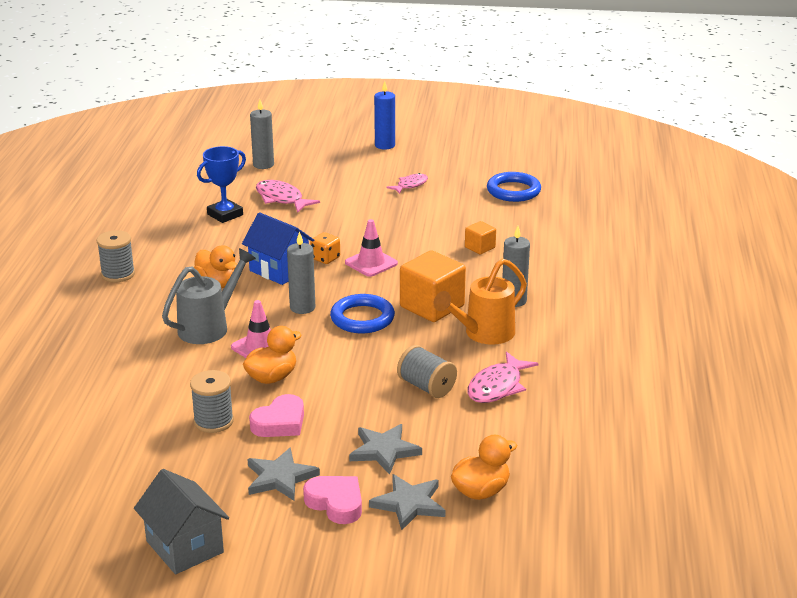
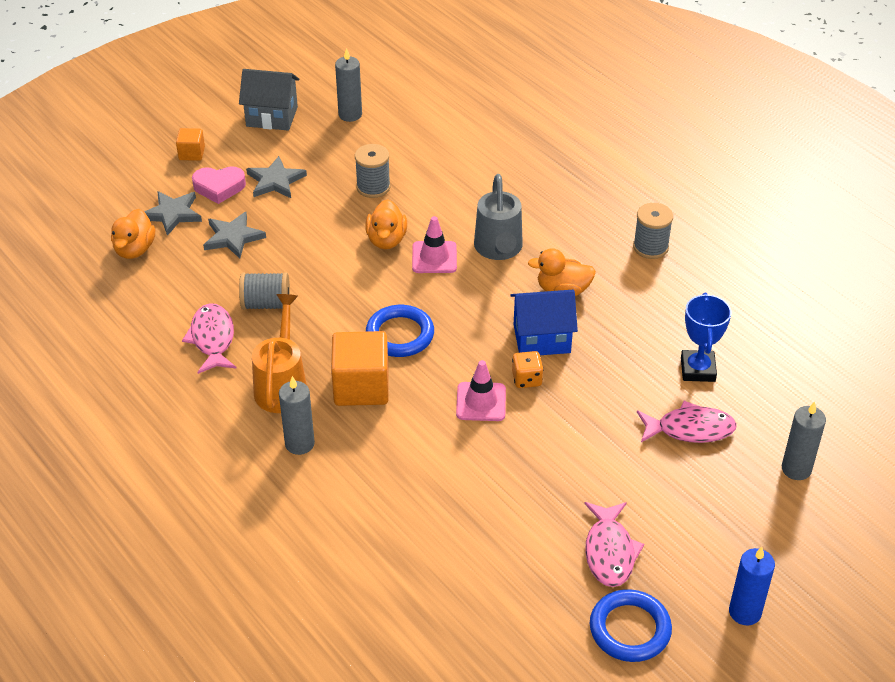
camera: 135 degrees right, 15 degrees up
pink heart [249,394,304,437] -> none
grey candle [287,231,315,314] -> grey candle moved to [335,48,362,122]
pink fish [386,173,428,194] -> pink fish [584,502,644,587], size x1.56
orange cube [465,221,496,254] -> orange cube moved to [176,128,205,161]
blue ring [487,172,541,202] -> blue ring moved to [590,589,672,662]

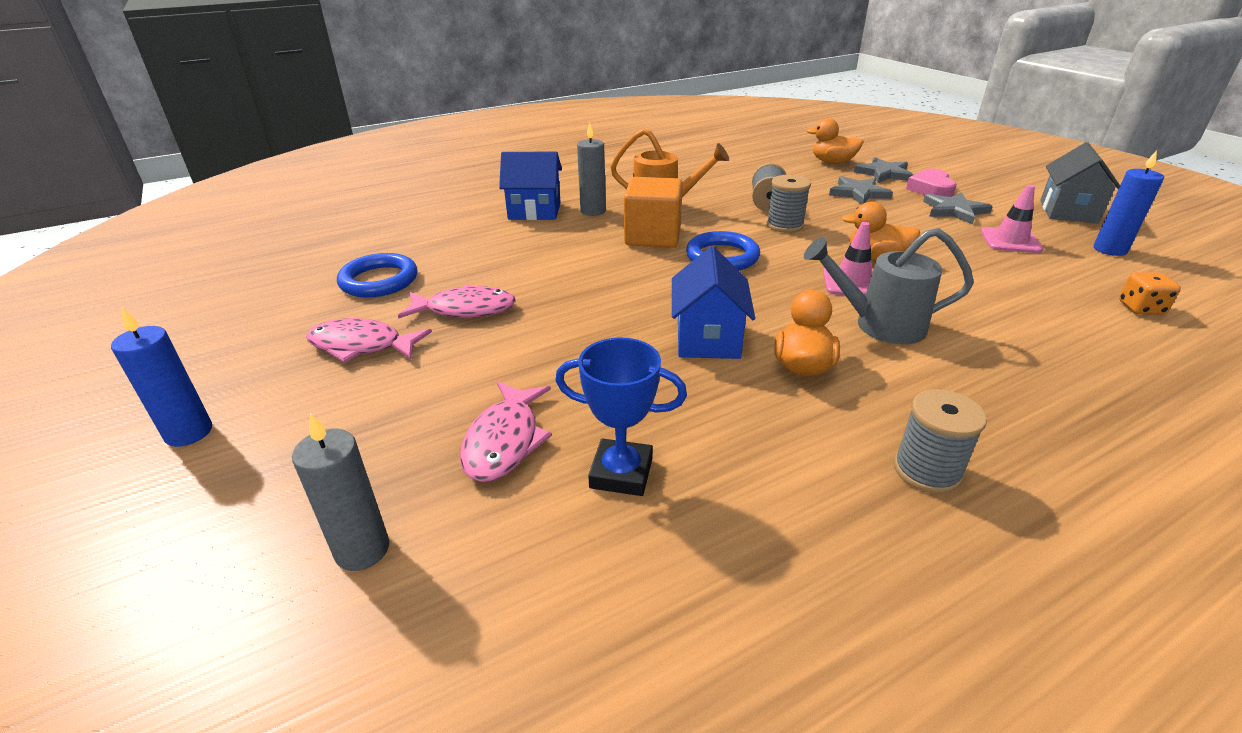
camera: 100 degrees right, 10 degrees down
orange cube [176,128,205,161] -> none
pink fish [182,303,237,374] -> pink fish moved to [398,284,516,319]
grey candle [335,48,362,122] -> blue candle [1094,150,1164,256]
grey spool [355,144,390,198] -> grey spool moved to [767,175,811,233]
pink traffic cone [456,360,506,421] -> pink traffic cone moved to [981,185,1043,253]
orange dice [512,351,544,388] -> orange dice moved to [1119,272,1181,314]
blue ring [590,589,672,662] -> blue ring moved to [337,253,417,298]
none -> blue house [499,152,562,220]

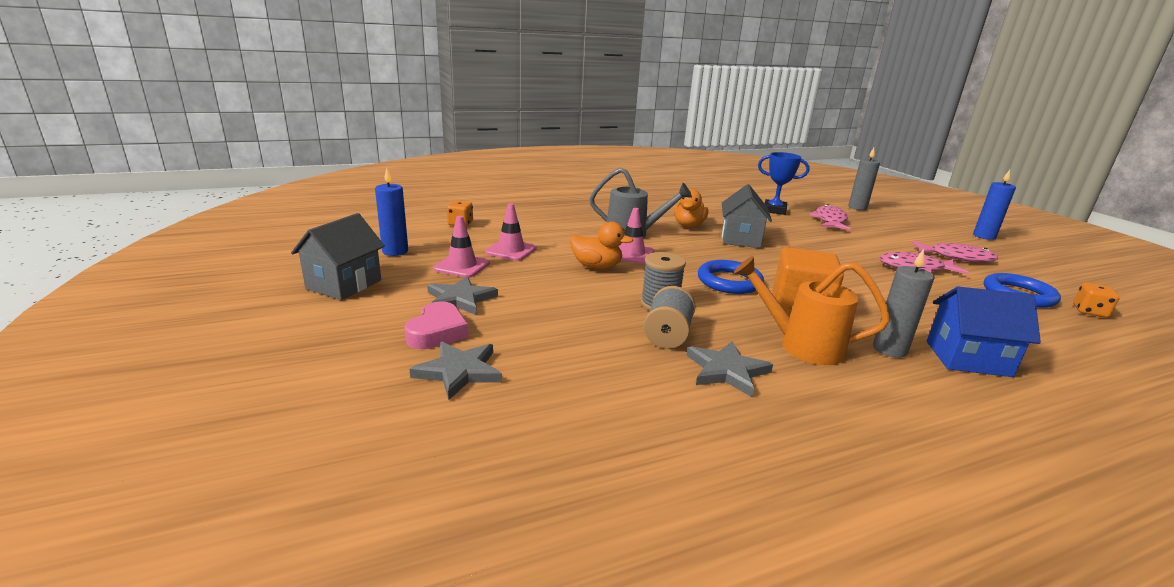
camera: 175 degrees left, 10 degrees down
blue house [672,246,755,359] -> grey house [722,184,772,248]
orange duck [806,118,864,164] -> none
grey star [829,176,893,205] -> grey star moved to [686,341,773,397]
grey spool [894,389,987,494] -> none
none -> pink traffic cone [485,203,537,261]
none -> orange dice [1073,283,1120,318]

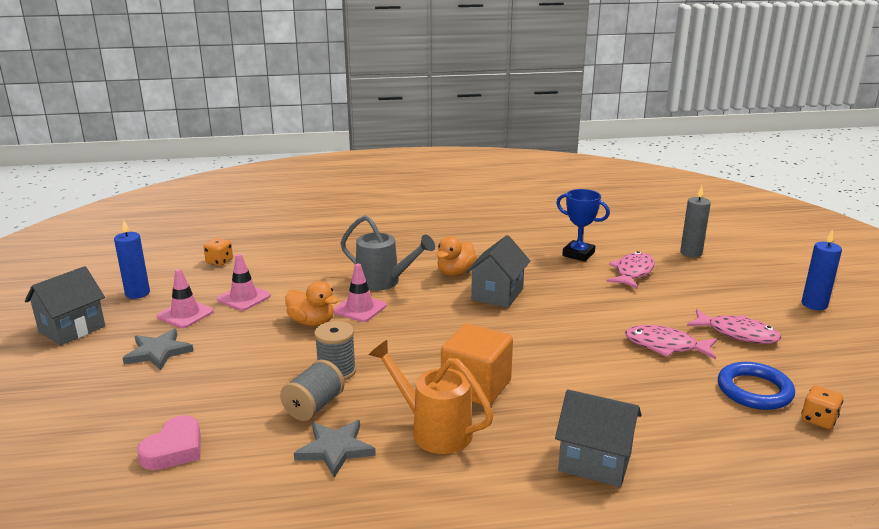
camera: 15 degrees right, 0 degrees up
pink heart [404,301,469,349] -> pink heart moved to [137,415,201,470]
grey star [410,342,502,400] -> none
blue ring [698,260,764,294] -> none
grey candle [873,249,935,358] -> none
blue house [927,287,1041,377] -> grey house [555,389,641,487]

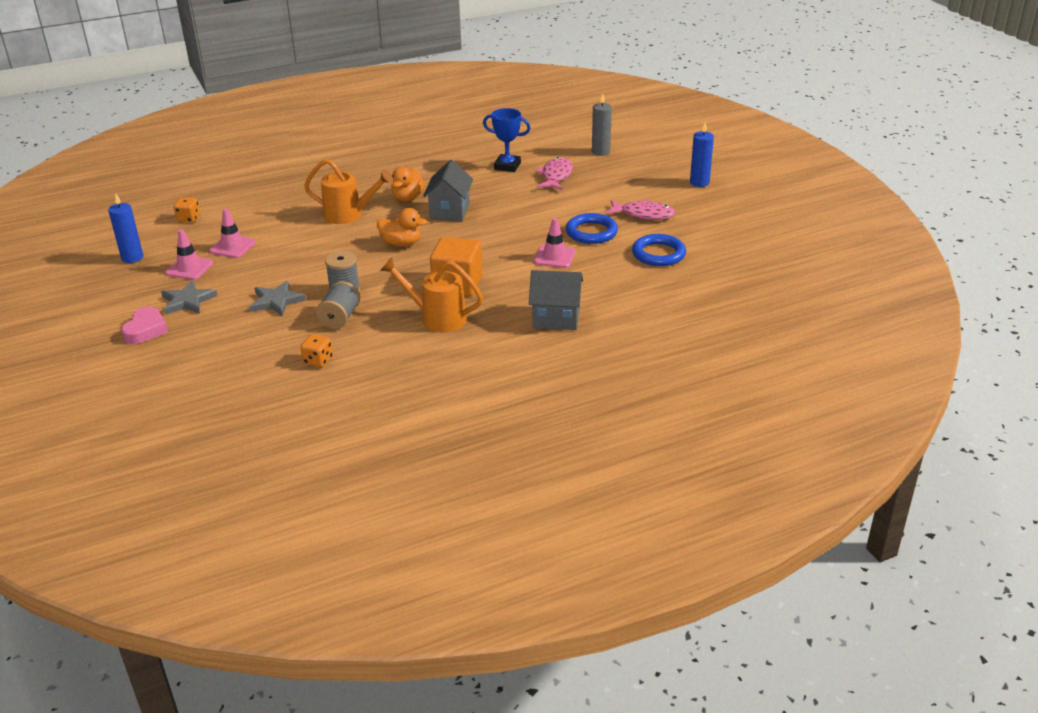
camera: 15 degrees left, 10 degrees up
grey house [25,266,105,345] -> none
pink heart [137,415,201,470] -> pink heart moved to [121,307,168,344]
orange duck [285,281,339,326] -> orange duck moved to [377,208,427,247]
grey star [294,420,376,478] -> grey star moved to [249,281,306,316]
pink traffic cone [334,264,386,322] -> pink traffic cone moved to [534,218,575,268]
grey watering can [340,215,435,291] -> orange watering can [304,159,393,224]
pink fish [625,325,717,360] -> blue ring [566,213,618,244]
orange dice [801,385,843,429] -> orange dice moved to [300,334,333,367]

